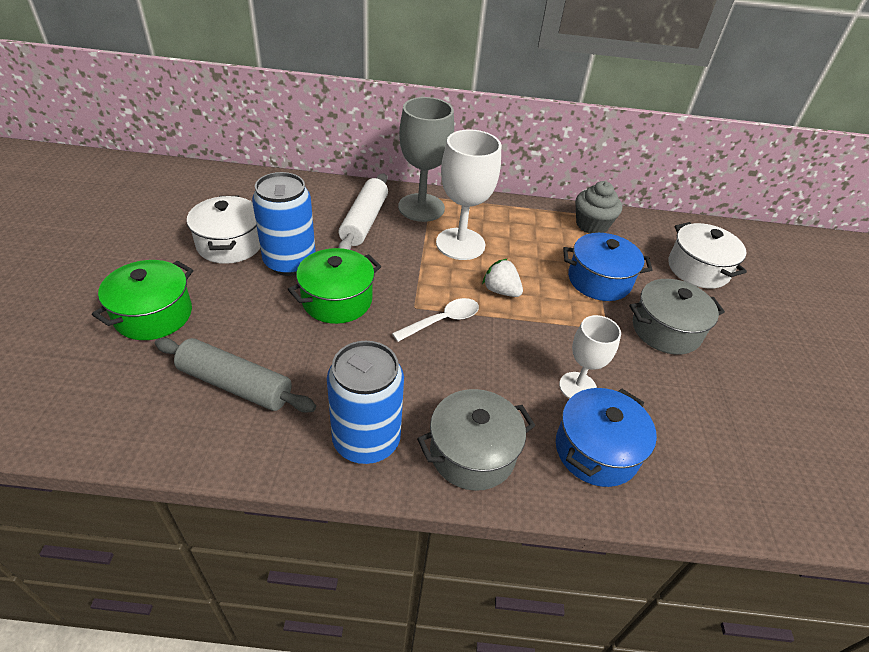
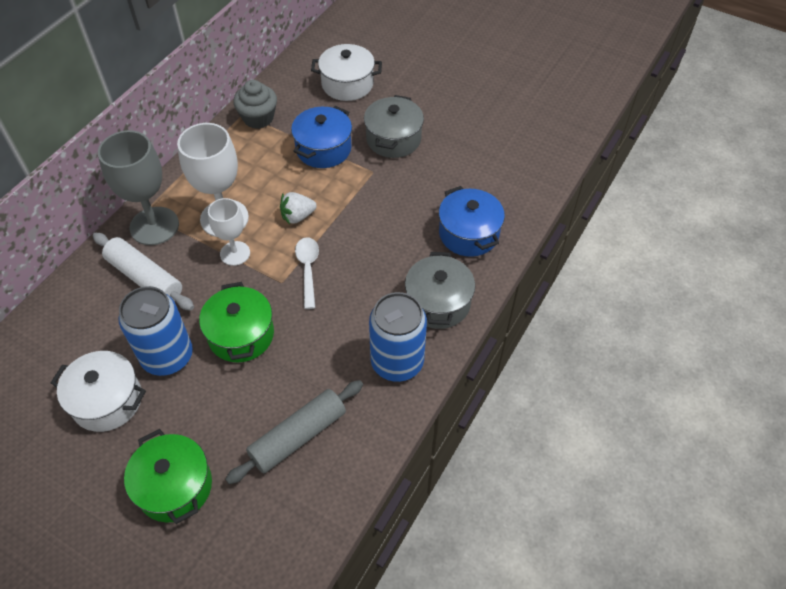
camera: 60 degrees left, 10 degrees up
white goblet [559,315,621,399] -> white goblet moved to [208,198,250,266]

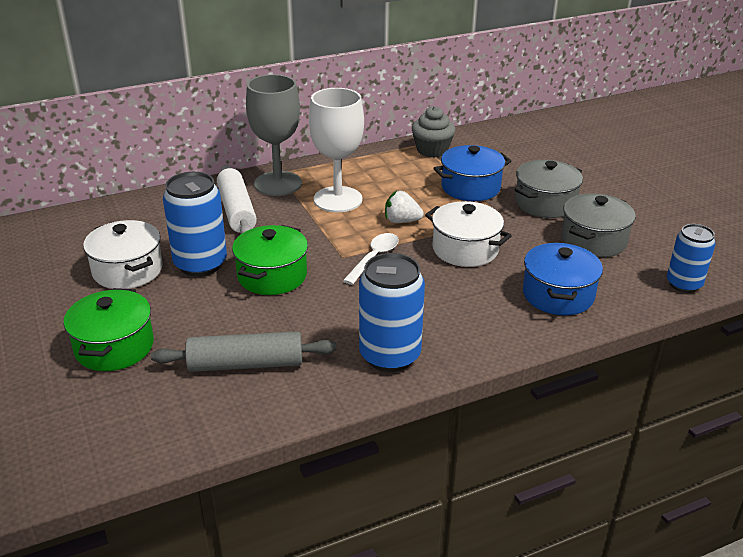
camera: 35 degrees right, 20 degrees down
white goblet [208,198,250,266] -> none
white pot [311,44,382,101] -> white pot moved to [425,201,512,267]
grey pot [405,252,475,329] -> grey pot moved to [561,193,636,257]
none -> blue can [667,224,716,293]

